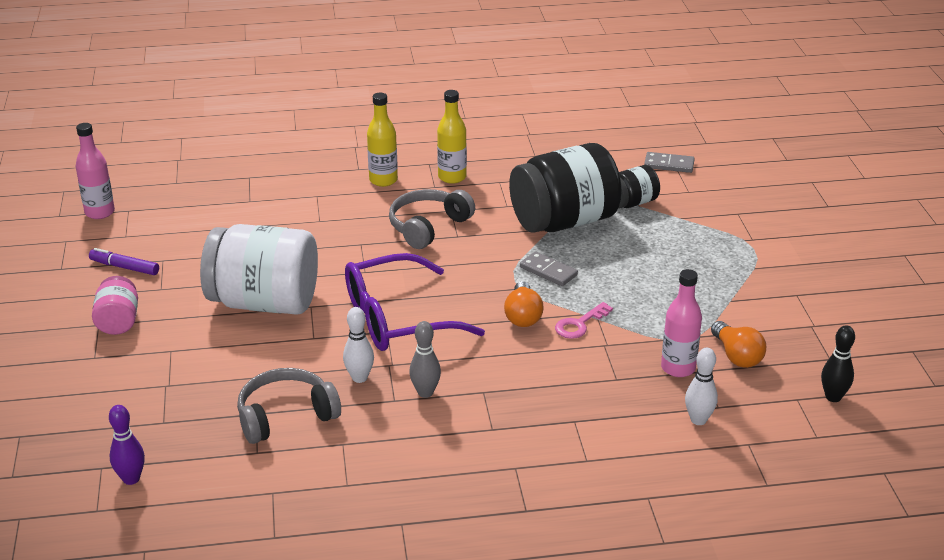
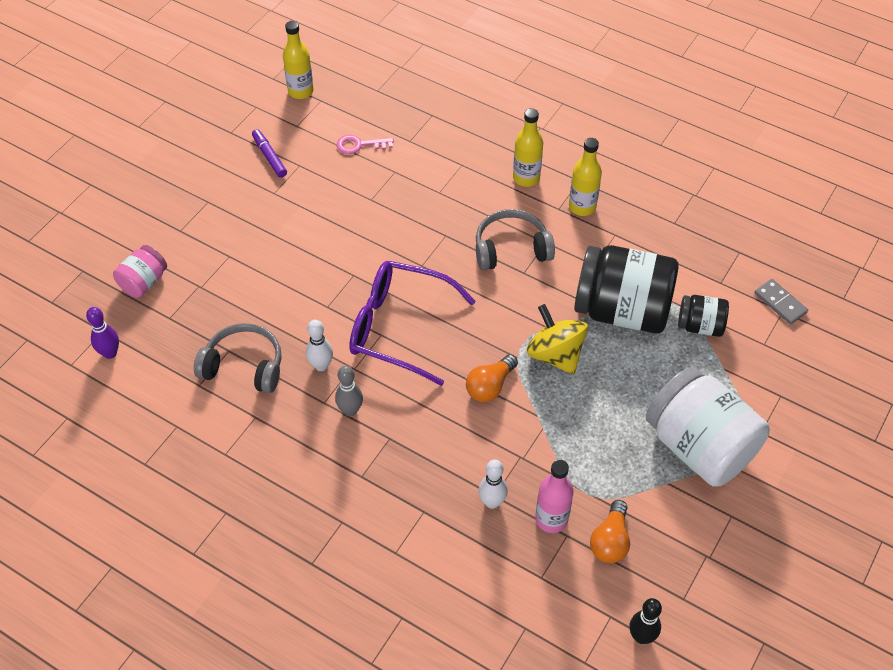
camera: 40 degrees right, 20 degrees up
pink bottle [76,123,115,219] -> yellow bottle [283,21,314,99]
pink jar [92,276,138,335] -> pink jar moved to [113,245,167,298]
white jar [200,224,318,315] -> white jar moved to [646,367,770,487]
grey domino [520,251,578,286] -> yellow spinning top [527,304,588,375]
pink key [555,302,613,339] -> pink key moved to [337,135,394,154]
white bowling pin [685,348,718,425] -> white bowling pin moved to [478,460,508,509]

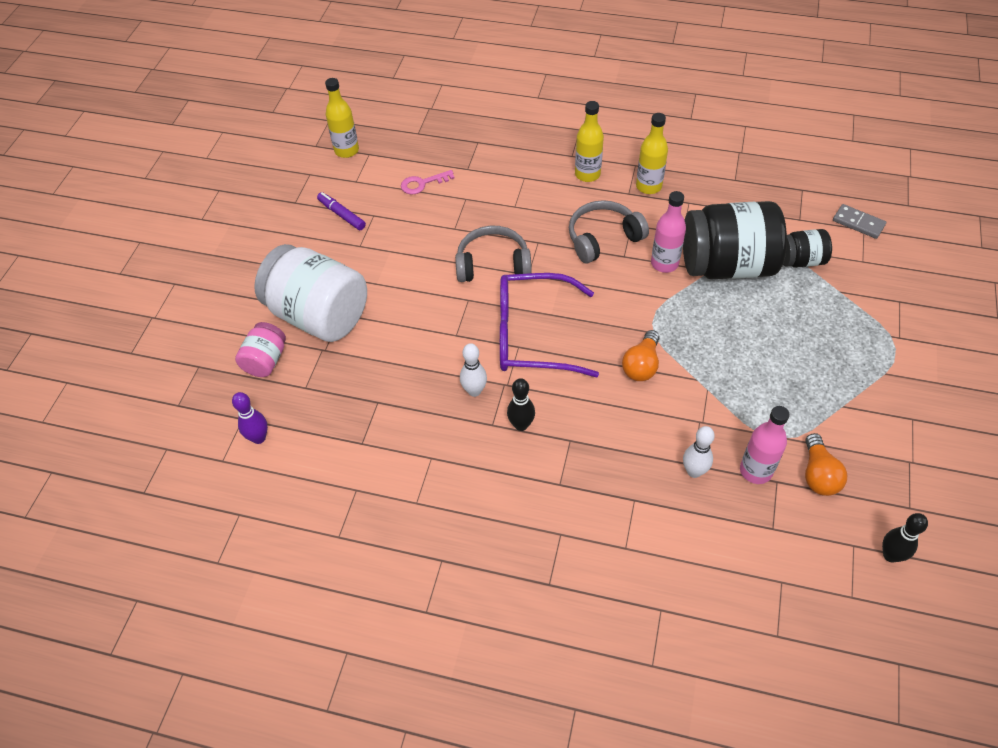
camera: 15 degrees left, 0 degrees up
grey headphones [194,323,282,393] -> grey headphones moved to [455,226,532,282]
grey bowling pin [335,366,363,417] -> black bowling pin [507,378,535,431]
yellow spinning top [527,304,588,375] -> none
white jar [646,367,770,487] -> white jar moved to [254,244,367,342]
none -> pink bottle [651,191,686,273]

